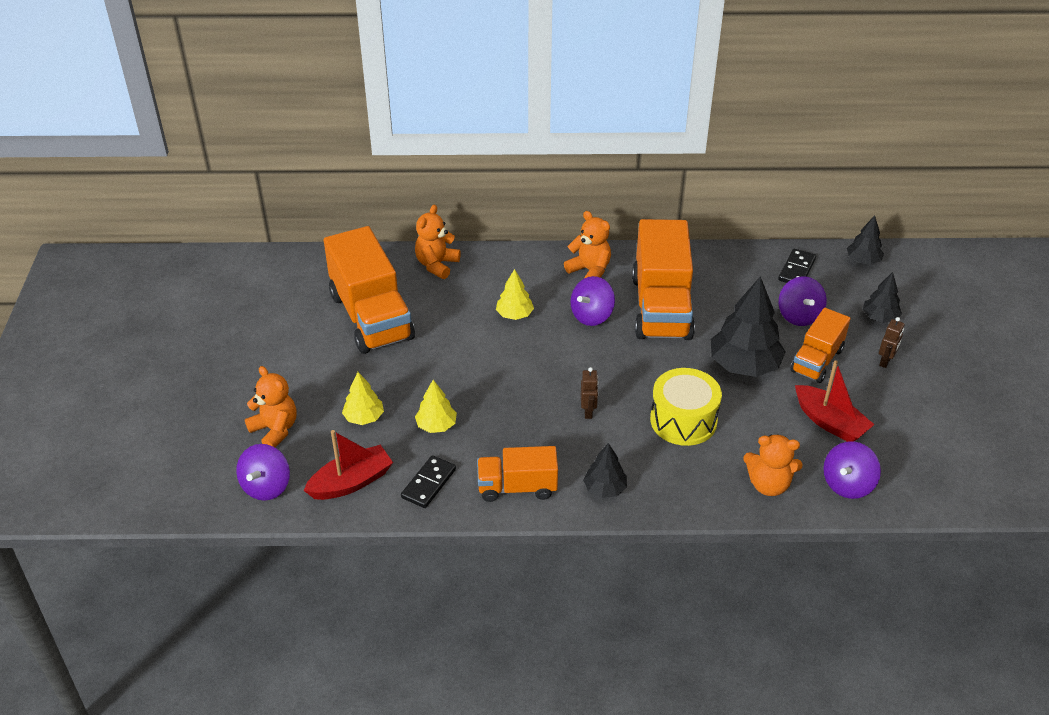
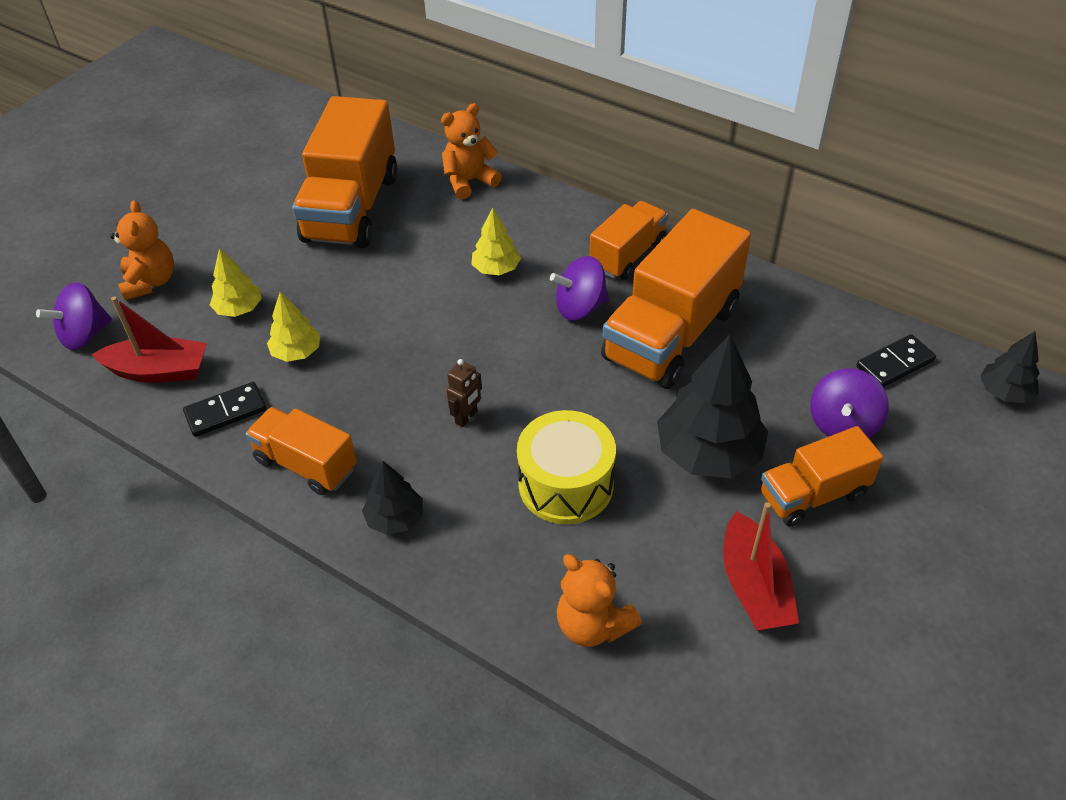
camera: 35 degrees right, 5 degrees up
orange teddy bear [564,211,611,278] -> orange truck [590,201,668,280]
purple spinning top [823,441,881,499] -> none
black tree [863,272,902,323] -> none
brown robot [879,317,905,368] -> none

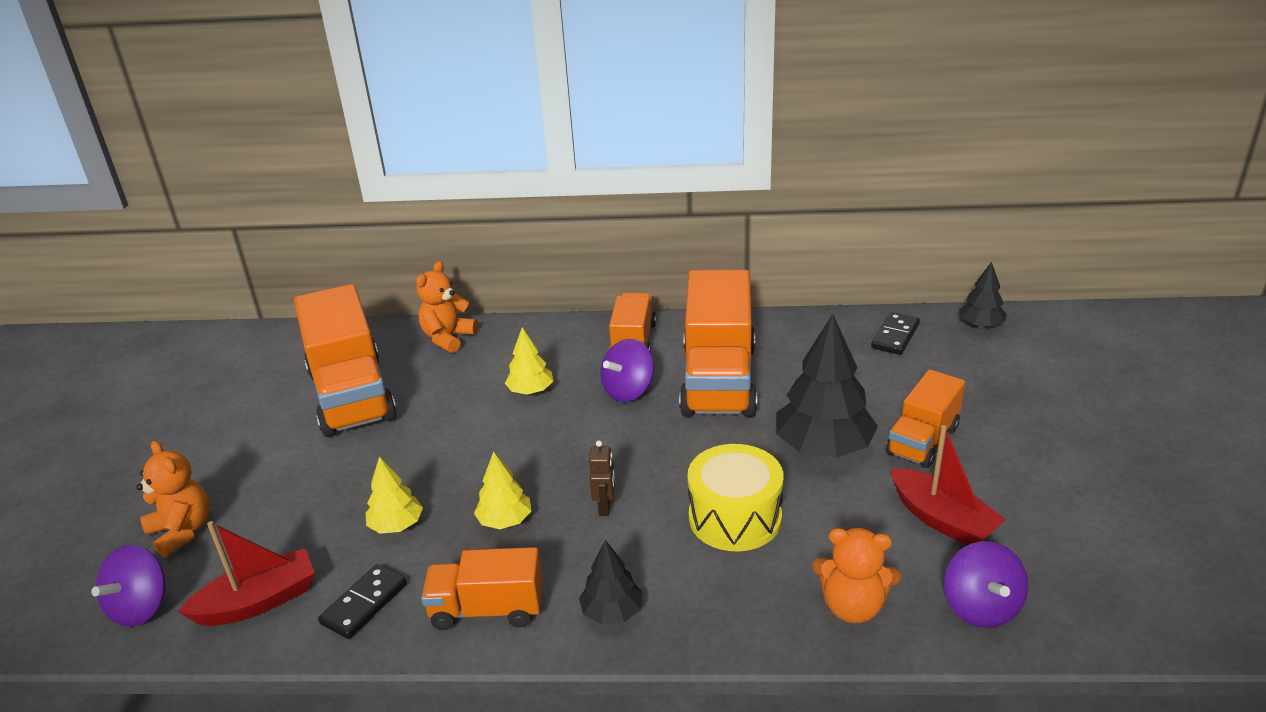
camera: 30 degrees left, 15 degrees down
yellow tree [210,248,262,317] -> yellow tree moved to [474,451,531,529]
purple spinning top [810,369,889,438] -> purple spinning top moved to [944,541,1028,628]

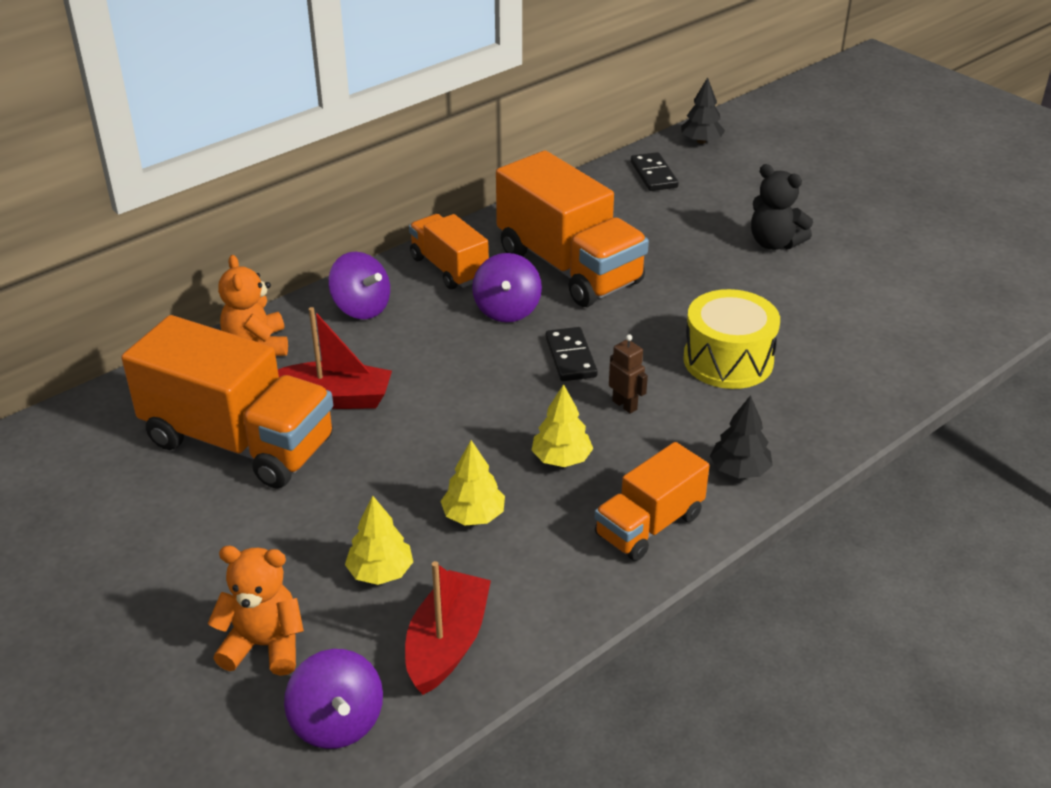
camera: 45 degrees left, 5 degrees up
black domino [318,564,407,639] -> black domino moved to [546,327,598,381]
yellow tree [505,327,553,395] -> yellow tree moved to [345,496,413,585]
black tree [776,314,878,458] -> none
orange teddy bear [813,528,901,623] -> none
orange truck [886,369,965,468] -> black teddy bear [751,164,813,250]
red boat [891,425,1006,545] -> red boat moved to [278,307,392,409]
purple spinning top [944,541,1028,628] -> purple spinning top moved to [328,252,390,319]

